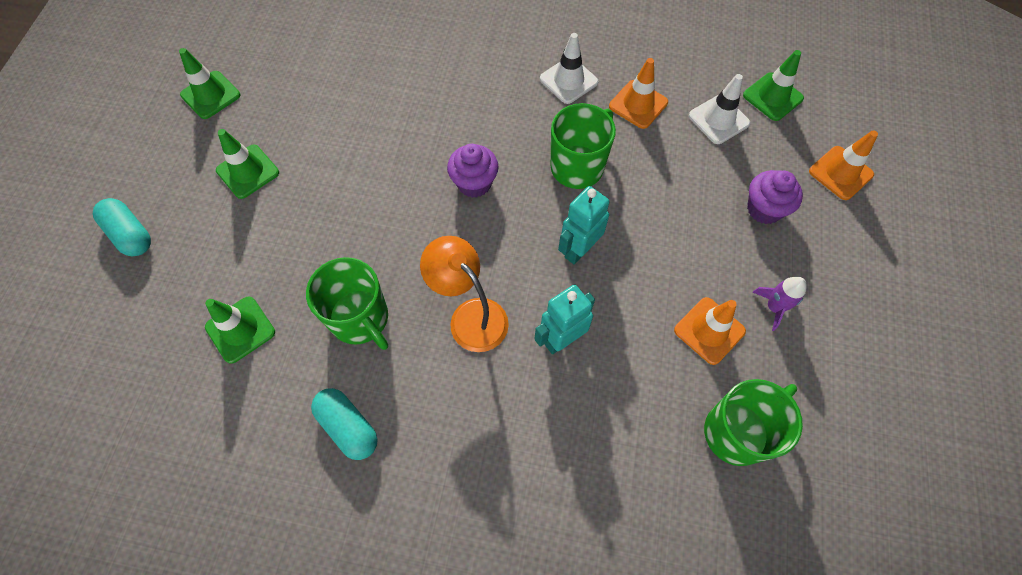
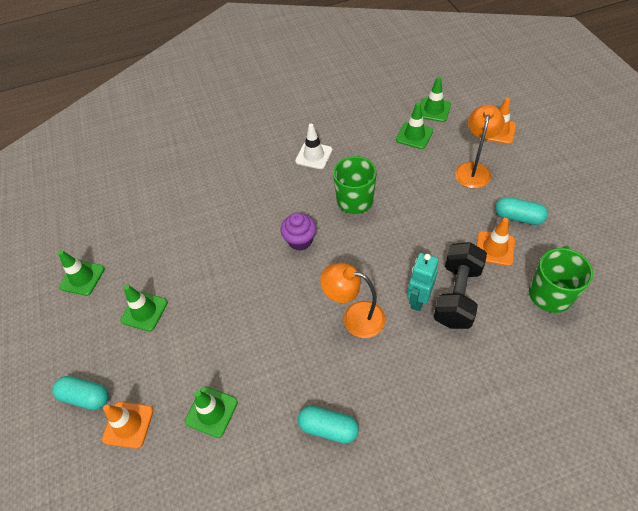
camera: 25 degrees left, 10 degrees down
green mug [306,257,388,350] -> none
turquoise robot [558,186,610,264] -> none
orange traffic cone [609,58,668,129] -> orange traffic cone moved to [102,402,154,449]
white traffic cone [689,74,750,144] -> green traffic cone [396,103,433,149]
purple cupcake [747,170,803,224] -> orange lamp [455,105,505,188]
purple rocket [753,277,807,331] -> turquoise capsule [495,197,548,225]
none -> black dumbbell [434,242,487,329]

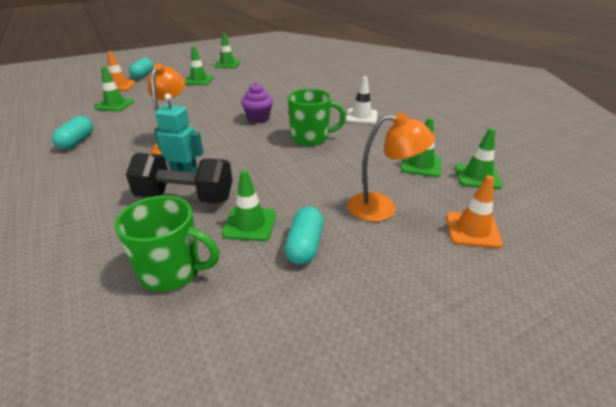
camera: 75 degrees right, 20 degrees down
orange traffic cone [476,218,515,266] -> green traffic cone [222,170,276,241]

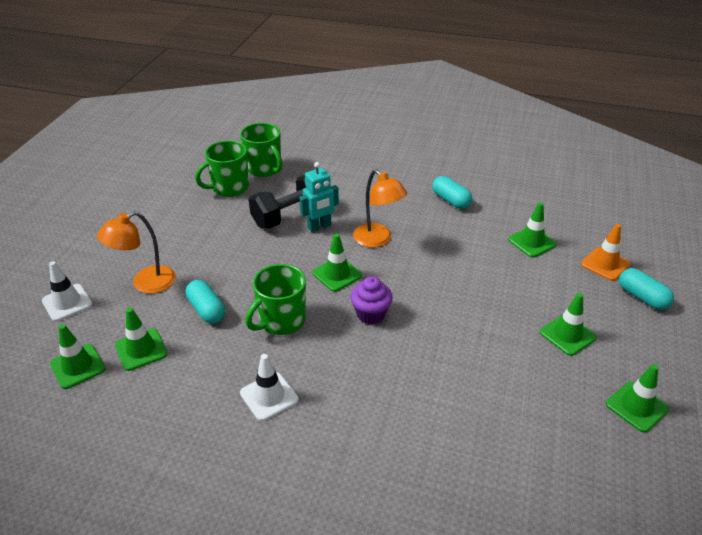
camera: 135 degrees right, 5 degrees up
green traffic cone [222,170,276,241] -> green traffic cone moved to [312,234,362,292]
turquoise capsule [285,206,324,264] -> turquoise capsule moved to [185,280,225,324]
orange traffic cone [446,175,503,248] -> white traffic cone [42,261,93,321]
none -> green mug [240,123,283,177]

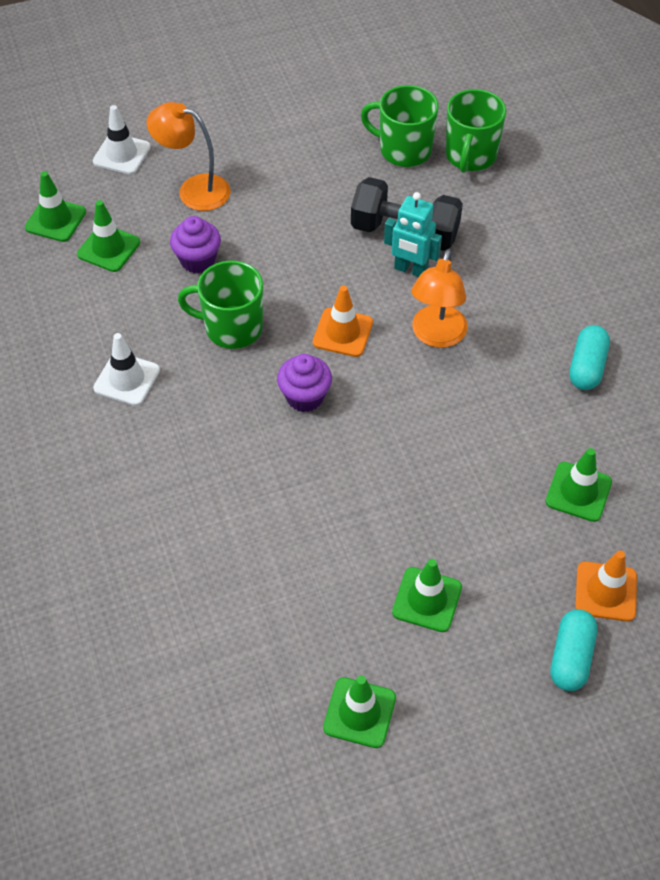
camera: 55 degrees right, 15 degrees up
turquoise capsule [185,280,225,324] -> purple cupcake [170,216,221,273]
green traffic cone [312,234,362,292] -> orange traffic cone [313,285,373,357]

